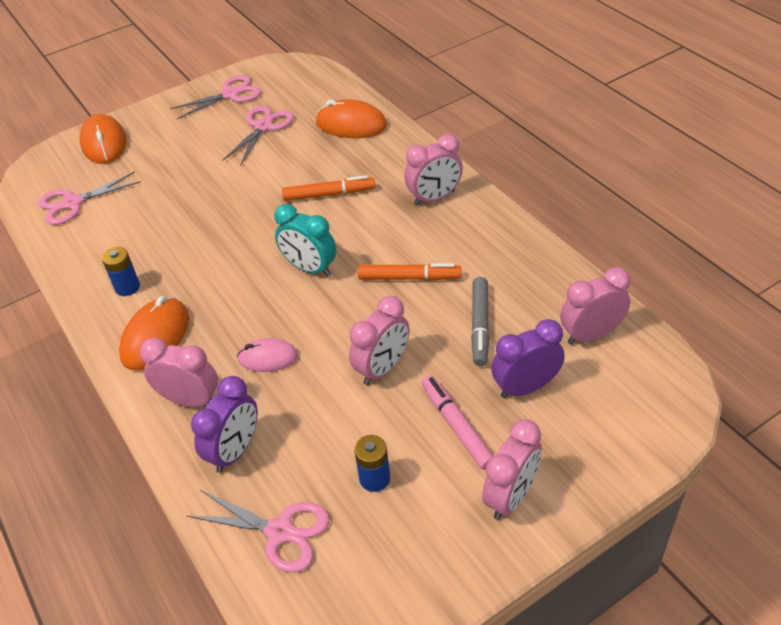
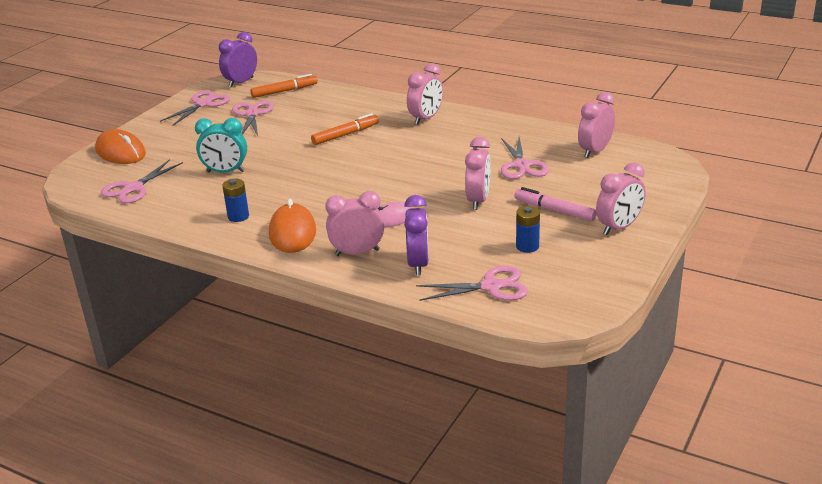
camera: 30 degrees left, 15 degrees down
turquoise clock [274,204,336,277] -> turquoise clock moved to [195,118,247,173]
orange mouse [316,99,387,138] -> none
orange marker [358,263,461,281] -> orange marker moved to [250,74,318,98]
grey marker [471,277,490,366] -> pink scissors [501,137,549,179]
pink clock [482,419,542,520] -> pink clock turned 45 degrees clockwise [596,163,646,235]
purple clock [491,319,565,398] -> purple clock moved to [219,32,257,88]

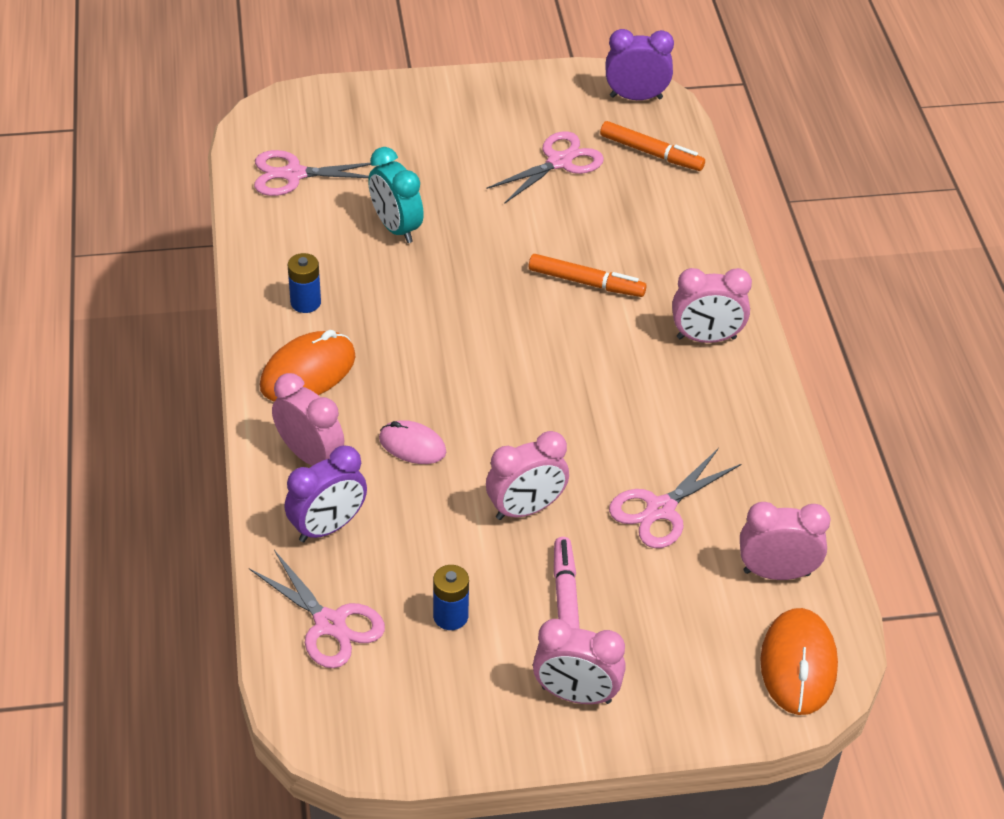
camera: 50 degrees right, 15 degrees up
orange mouse [95,129,146,164] -> orange mouse moved to [760,608,838,715]
pink scissors [160,90,230,125] -> none

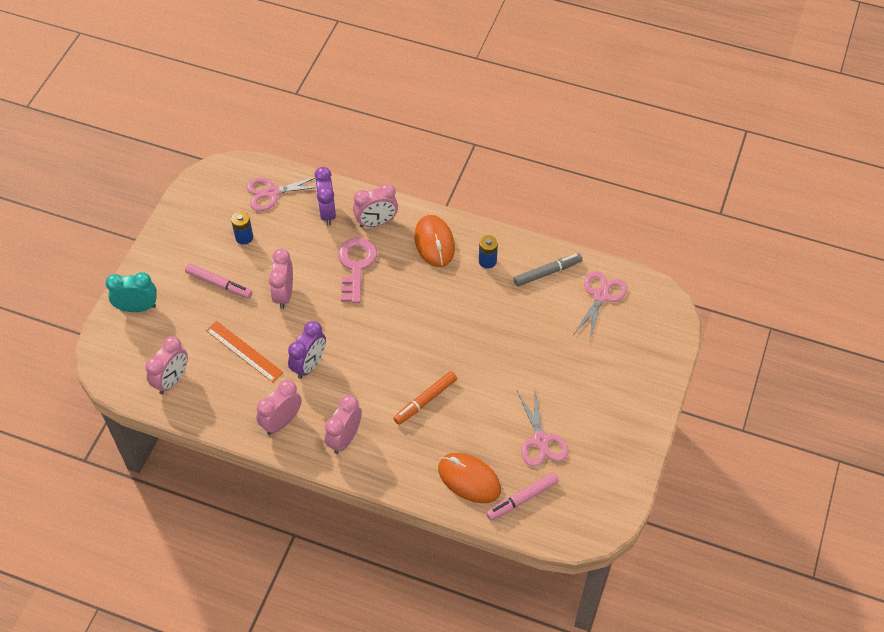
camera: 120 degrees right, 10 degrees up
turquoise clock [368,147,424,243] -> turquoise clock moved to [105,272,157,312]
pink mouse [379,420,446,464] -> pink key [338,237,377,303]
pink clock [533,619,626,704] -> pink clock moved to [256,380,302,435]
orange marker [600,121,705,171] -> pink marker [486,472,559,520]
purple clock [606,29,674,100] -> purple clock moved to [288,321,326,379]
pink scissors [609,448,741,548] -> orange ruler [206,321,284,382]
orange mouse [760,608,838,715] -> orange mouse moved to [438,453,501,503]
none -> grey marker [514,253,582,286]

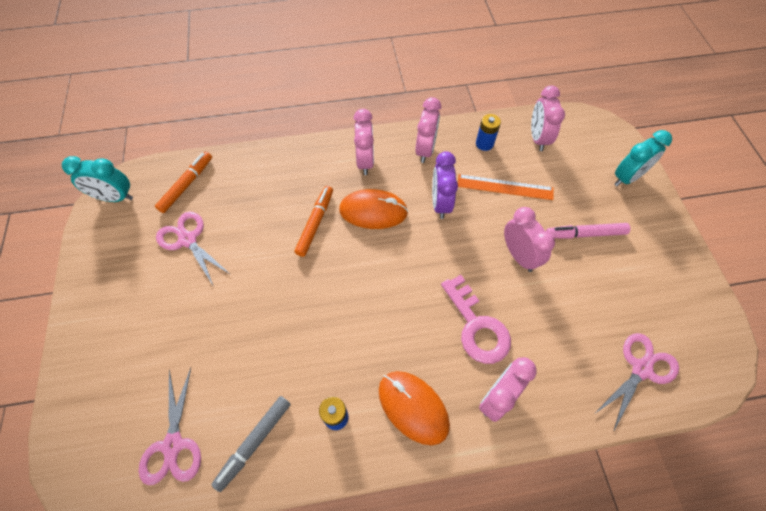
camera: 150 degrees right, 5 degrees up
blue battery [231,211,253,245] -> blue battery moved to [476,114,501,151]
purple clock [314,167,336,226] -> none
orange mouse [438,453,501,503] -> orange mouse moved to [339,189,408,229]
pink marker [486,472,559,520] -> orange marker [155,152,212,213]
none -> turquoise clock [62,156,133,202]

